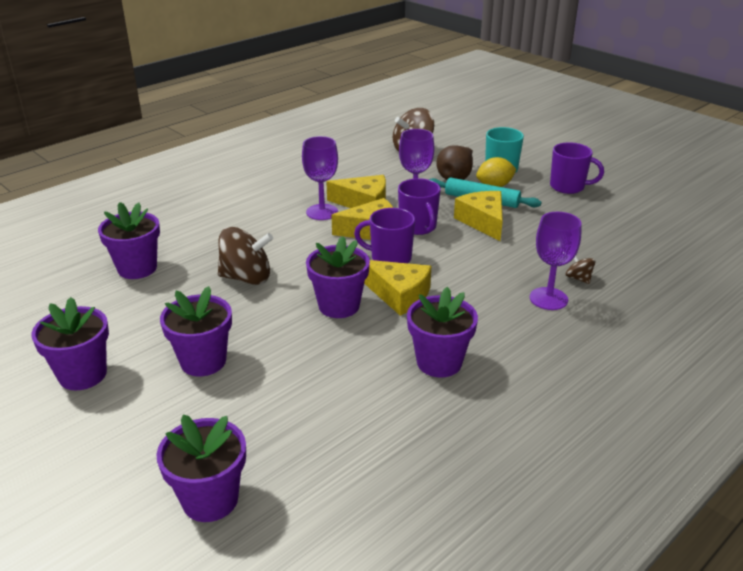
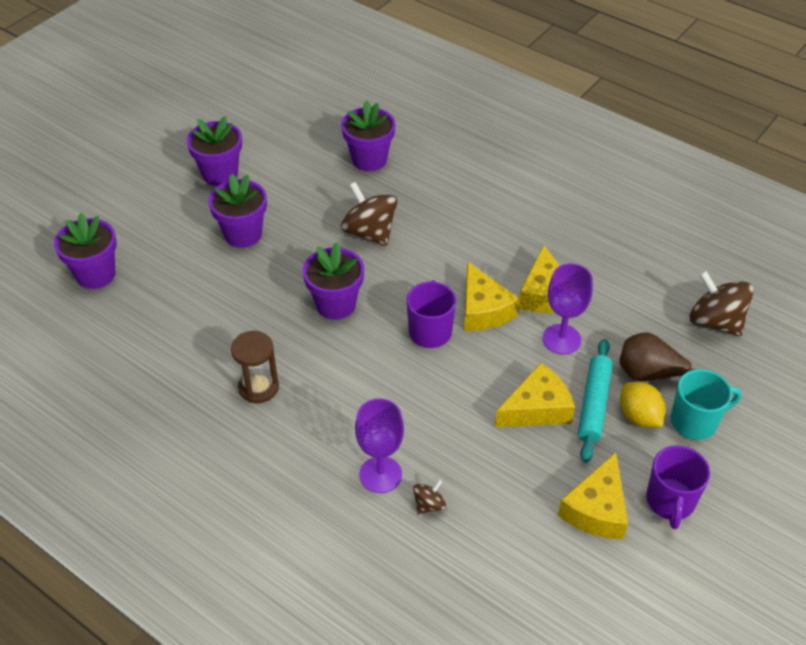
camera: 80 degrees right, 15 degrees up
brown spinning top [218,227,273,285] -> brown spinning top turned 150 degrees clockwise [341,182,398,246]
purple goblet [302,136,338,220] -> none
yellow cheese [364,260,431,316] -> yellow cheese moved to [558,452,628,539]
purple mug [398,178,441,235] -> none
purple flower pot [407,287,478,378] -> brown hourglass [231,331,279,403]

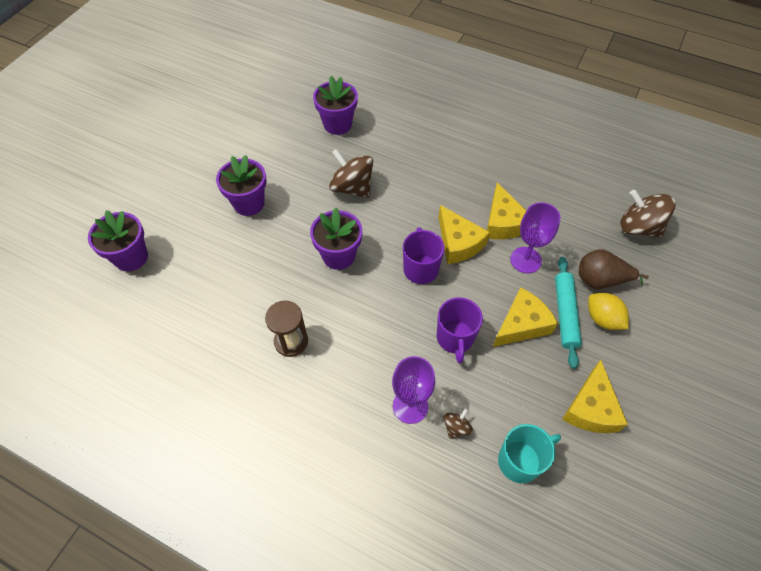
camera: 10 degrees left, 10 degrees up
purple flower pot [187,116,242,186] -> none
purple mug [646,446,710,529] -> purple mug moved to [437,297,483,363]
turquoise mug [670,369,742,440] -> turquoise mug moved to [498,424,561,483]

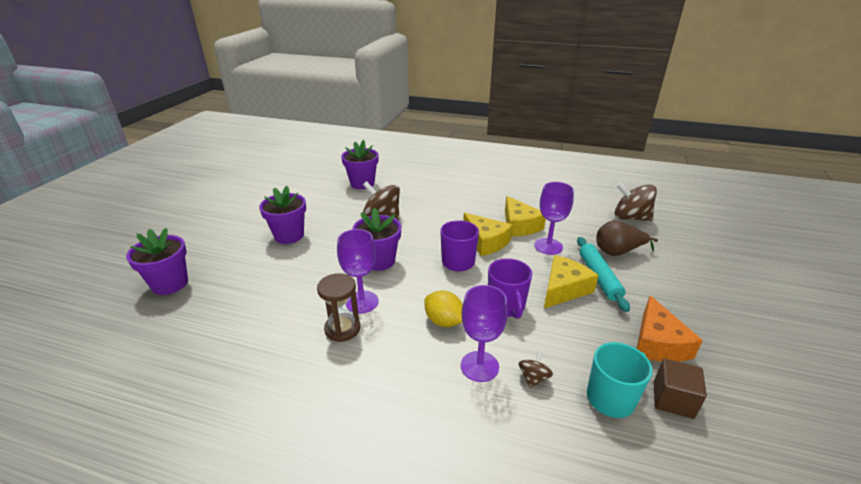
camera: 10 degrees left, 25 degrees down
yellow cheese [562,360,628,433] -> orange cheese [637,295,703,362]
yellow lemon [588,293,629,330] -> yellow lemon moved to [424,290,463,327]
none -> purple goblet [337,229,379,314]
none -> brown cube [654,359,707,419]

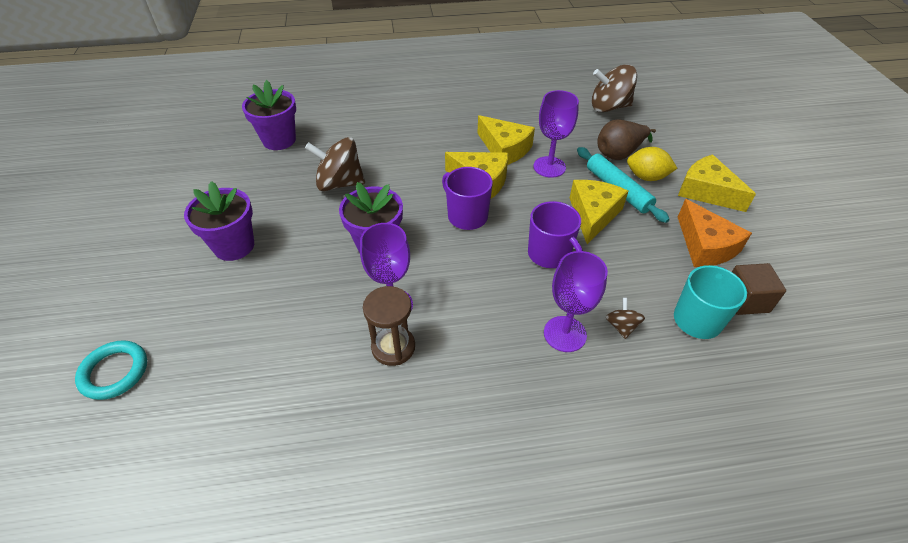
camera: 25 degrees left, 15 degrees up
purple flower pot [126,228,188,295] -> turquoise ring [75,340,147,400]
yellow lemon [424,290,463,327] -> yellow lemon moved to [627,147,678,181]
none -> yellow cheese [678,154,756,212]

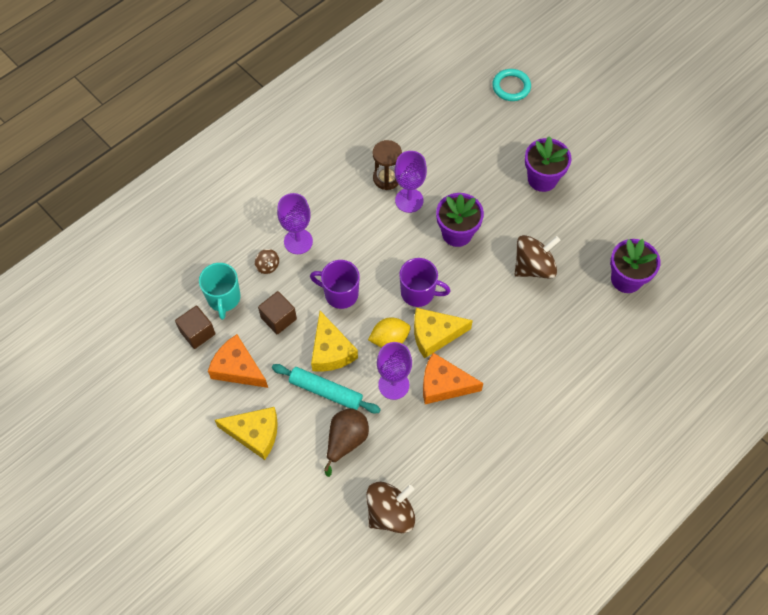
camera: 145 degrees right, 15 degrees up
yellow cheese [477,115,535,165] -> orange cheese [423,353,483,404]
yellow lemon [627,147,678,181] -> yellow lemon moved to [368,317,411,348]
none -> brown cube [258,291,297,335]

